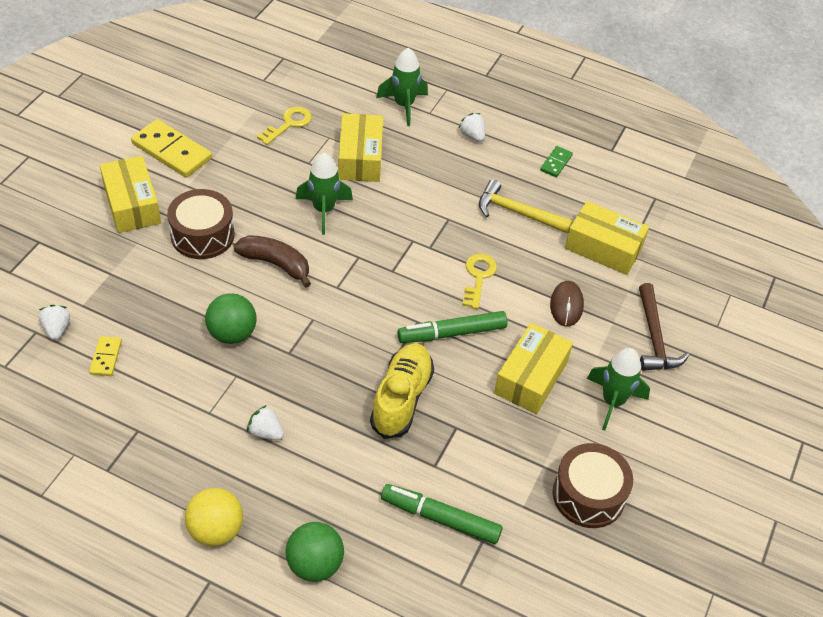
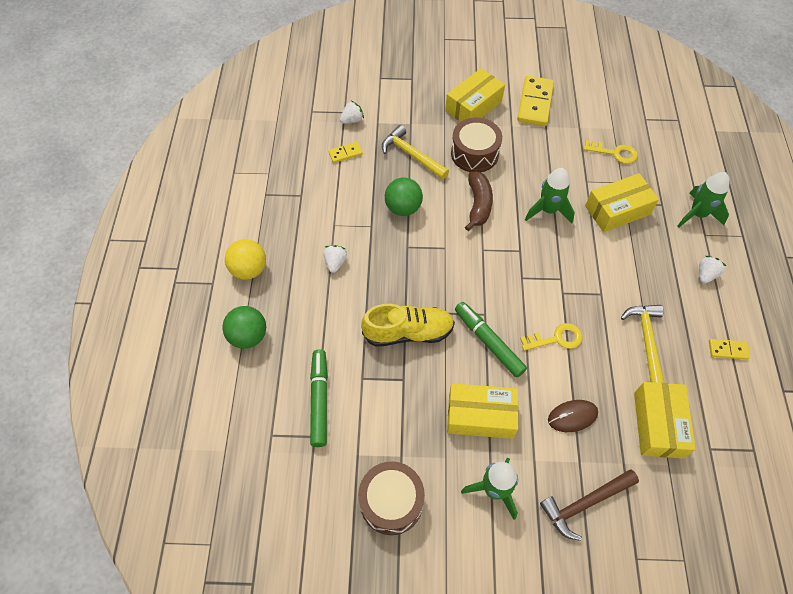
camera: 70 degrees right, 10 degrees up
green domino [540,146,573,177] -> yellow domino [709,339,750,360]
none -> yellow hammer [382,125,449,179]

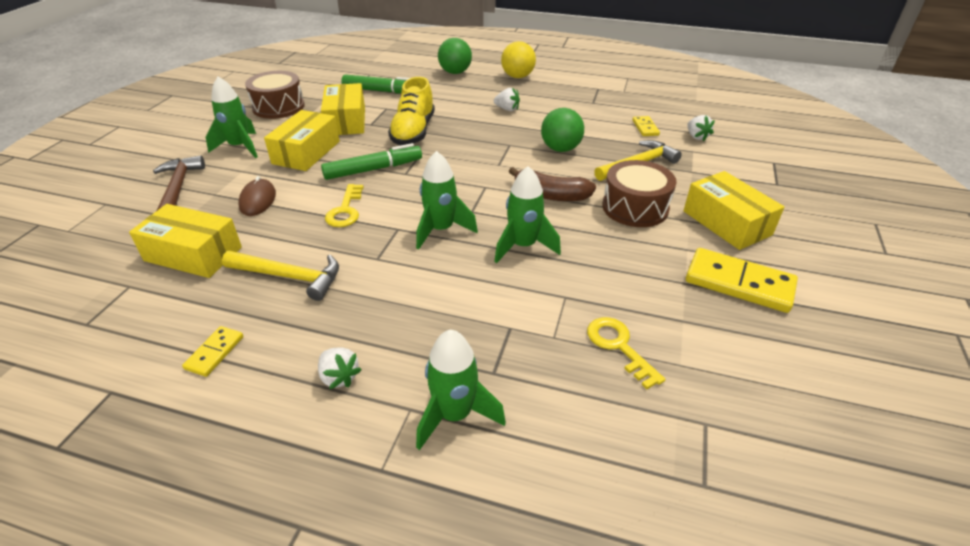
camera: 105 degrees right, 20 degrees down
yellow key [583,140,638,164] -> yellow key turned 120 degrees clockwise [587,317,665,389]
yellow box [585,173,659,232] -> yellow box moved to [321,83,365,135]
none -> green rocket [416,151,478,249]

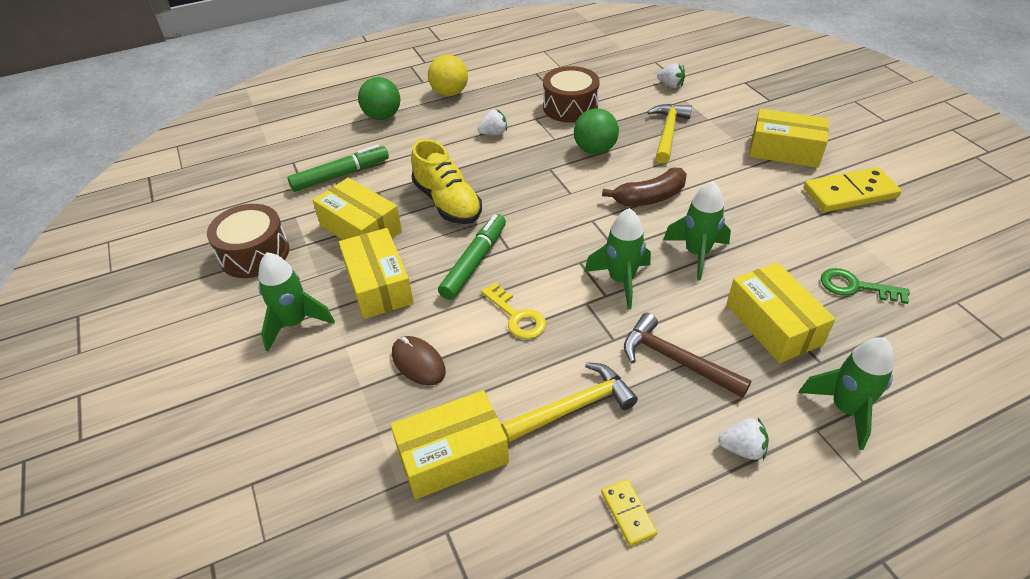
camera: 40 degrees left, 5 degrees up
brown hammer [153,155,205,211] -> brown hammer moved to [624,313,752,398]
yellow key [587,317,665,389] -> green key [821,268,910,304]
brown drum [602,160,677,227] -> brown drum moved to [543,66,600,123]
yellow domino [632,116,660,136] -> none
none -> yellow box [726,262,836,363]

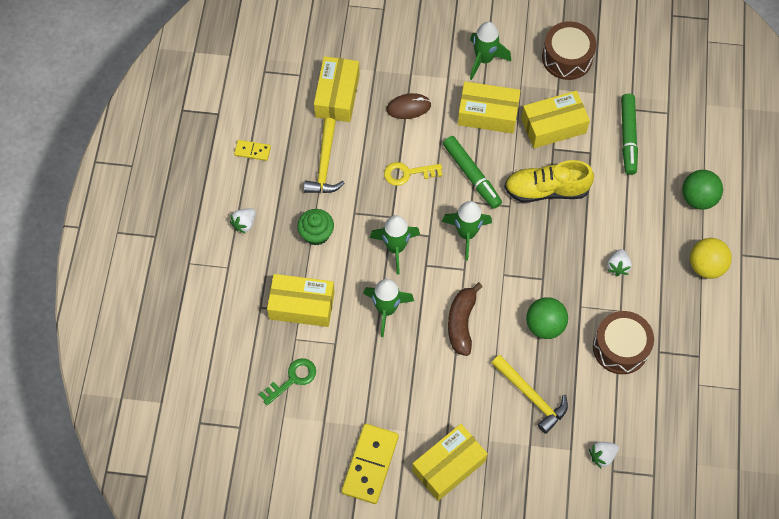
camera: 120 degrees right, 20 degrees up
brown hammer [624,313,752,398] -> green cupcake [297,209,334,246]
green rocket [799,337,894,450] -> green rocket moved to [442,201,492,260]

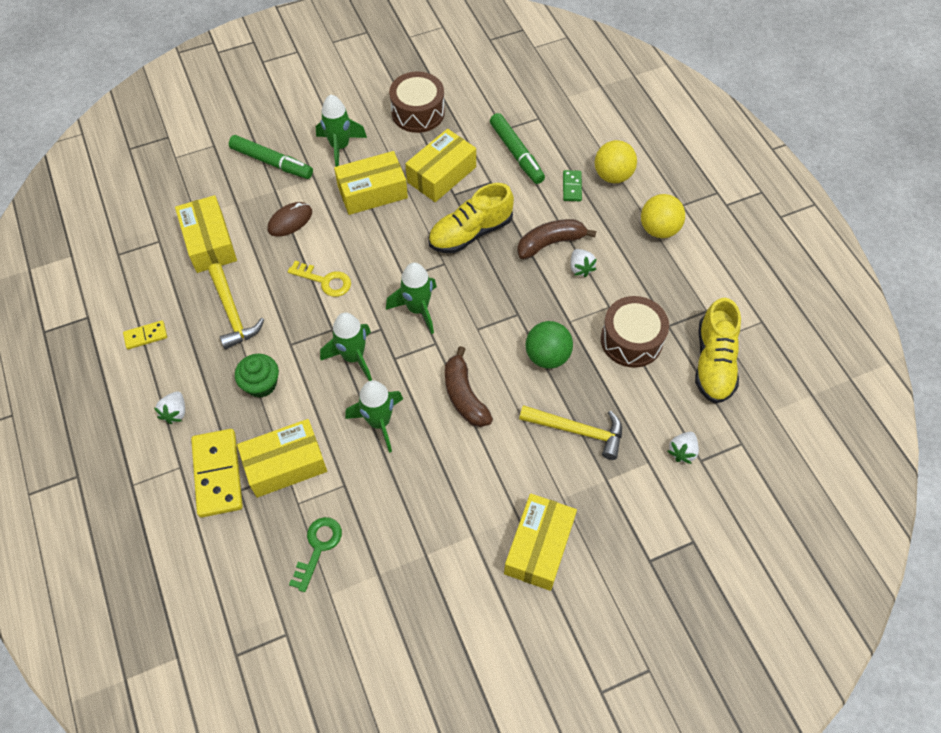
camera: 30 degrees left, 5 degrees down
yellow domino [342,424,399,504] -> yellow domino moved to [191,429,243,517]
yellow key [384,162,442,186] -> yellow key turned 120 degrees counterclockwise [288,261,351,297]
green marker [443,136,502,209] -> green marker moved to [229,135,313,179]
green ball [682,170,723,210] -> yellow ball [595,140,637,183]
none -> brown banana [517,219,596,259]
none -> green domino [563,170,582,201]
none -> yellow shoe [695,298,741,403]

